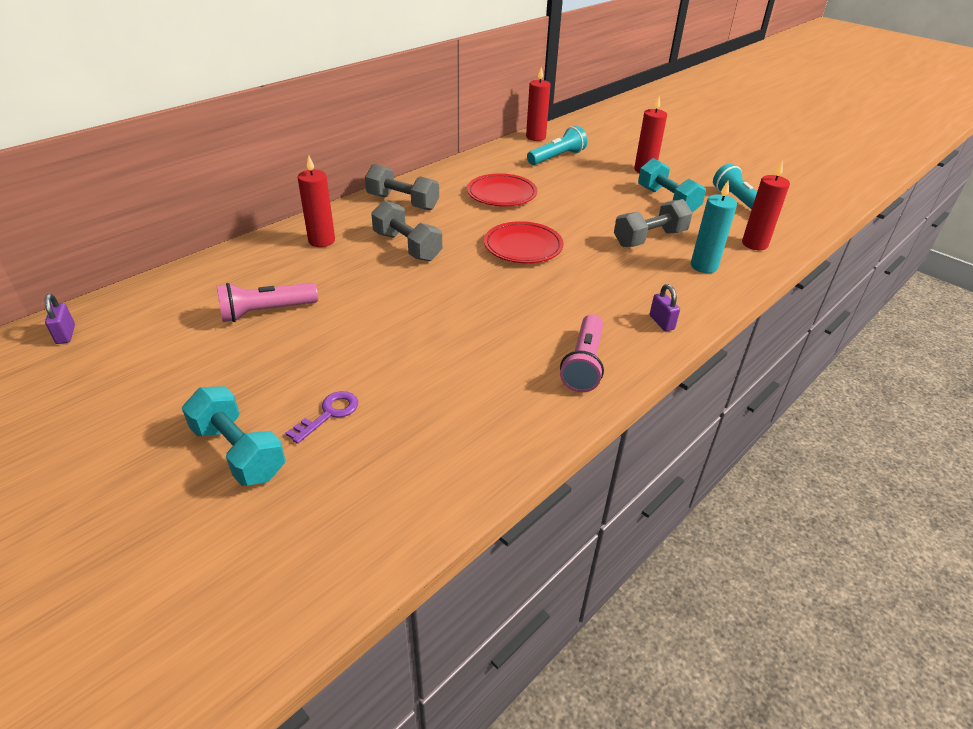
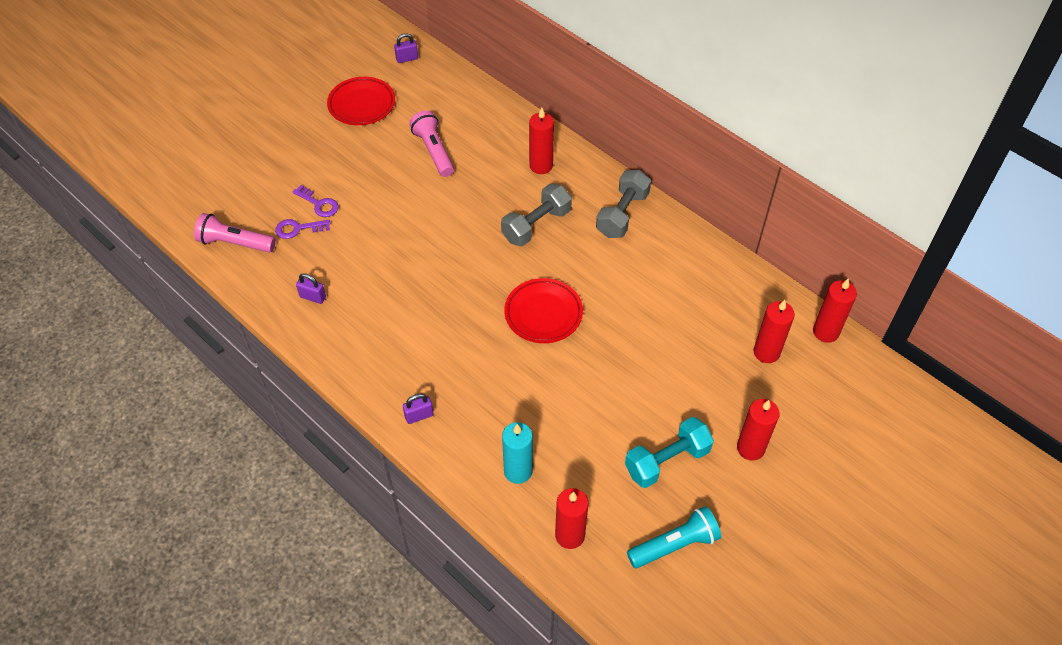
camera: 90 degrees right, 15 degrees up
turquoise dumbbell [182,386,285,486] -> none
red plate [467,173,537,206] -> red plate moved to [327,77,395,125]
turquoise flashlight [527,126,587,165] -> red candle [754,300,795,363]
pink flashlight [560,314,604,392] -> pink flashlight moved to [194,213,276,253]
grey dumbbell [614,199,693,247] -> none
none -> purple key [275,219,330,239]
none -> purple padlock [296,273,326,304]

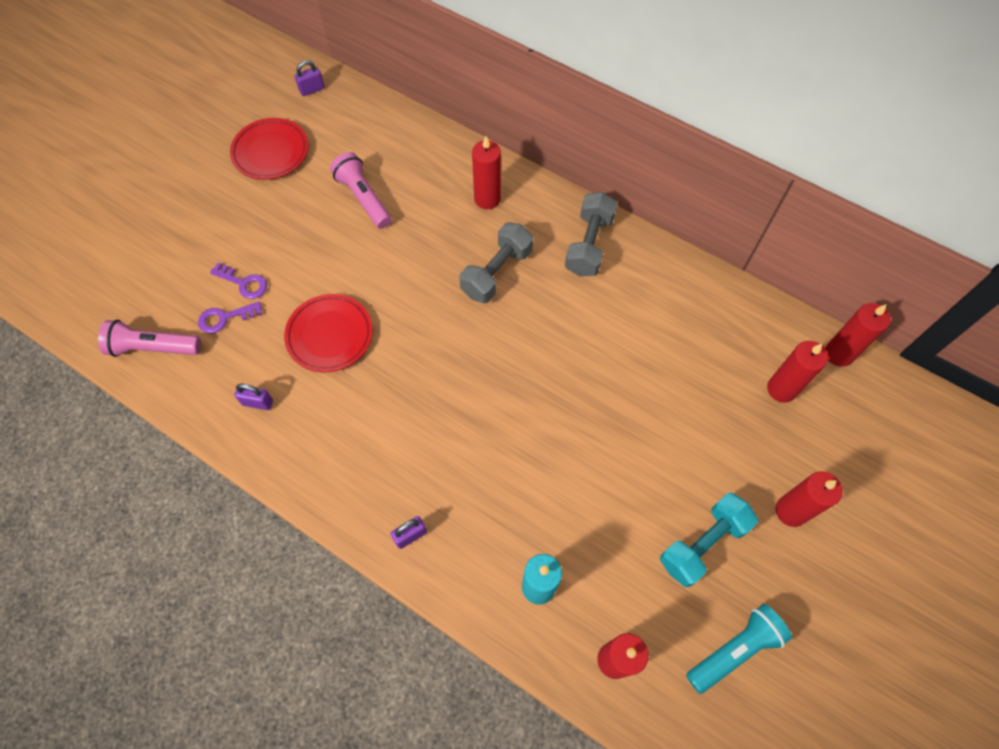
camera: 10 degrees left, 10 degrees up
red plate [504,278,583,343] -> red plate moved to [284,294,373,372]

